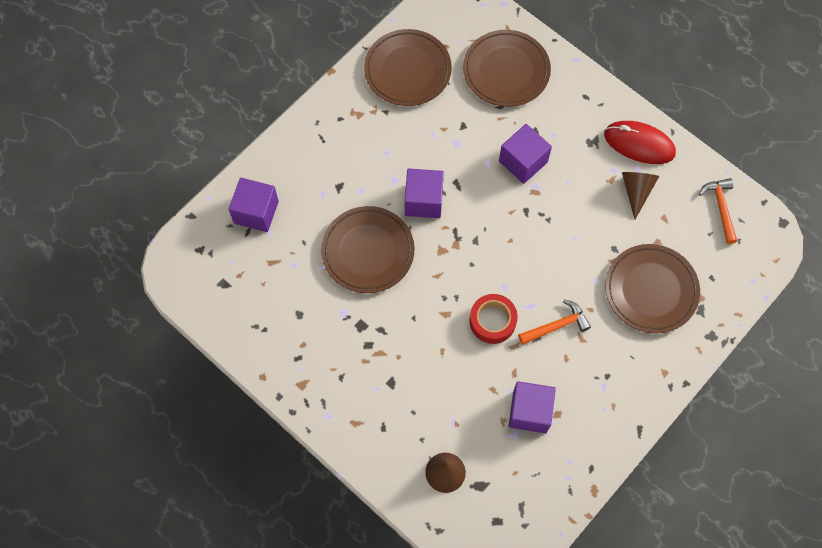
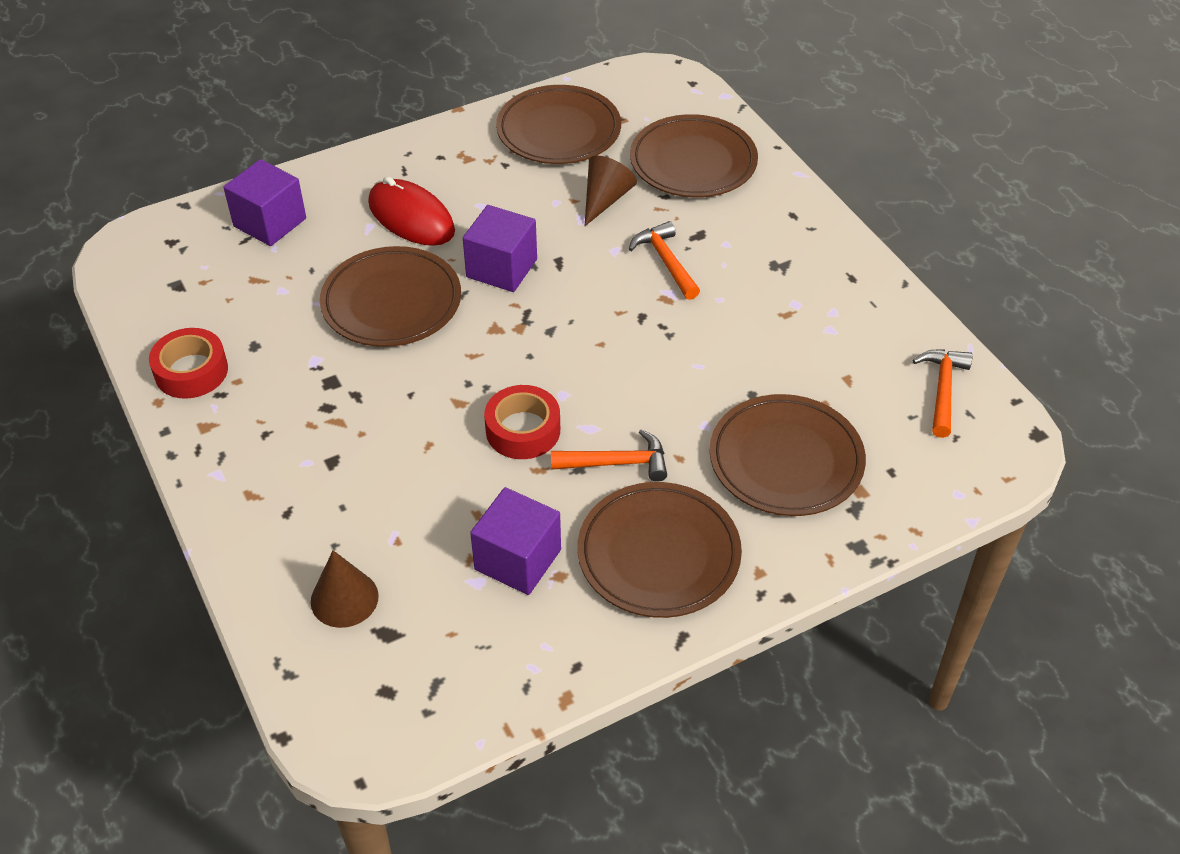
camera: 20 degrees right, 20 degrees down
purple cube [499,124,552,184] -> orange hammer [629,221,700,300]
red mouse [604,121,676,164] -> red mouse moved to [368,176,455,246]
brown cone [622,172,659,220] -> brown cone moved to [585,156,637,226]
none -> red tape [149,328,228,399]
none -> brown plate [577,482,742,618]

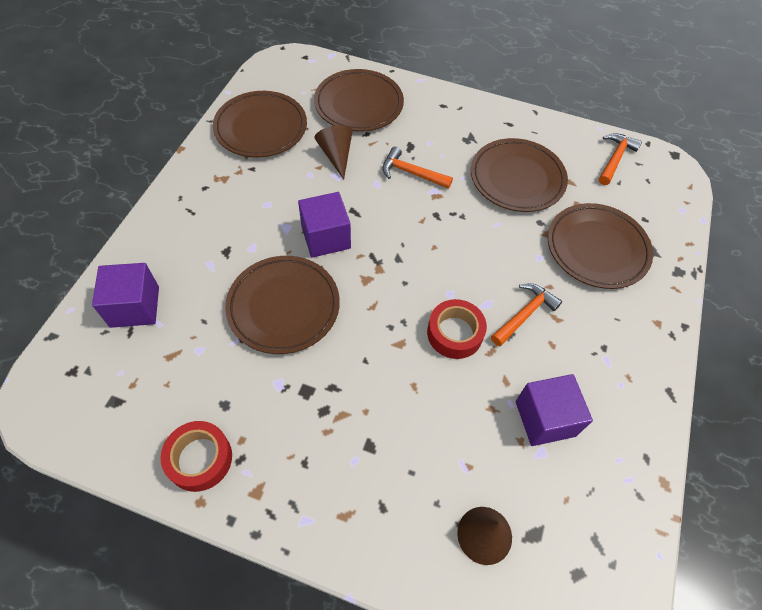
camera: 45 degrees left, 10 degrees up
red mouse [368,176,455,246] -> none
brown plate [577,482,742,618] -> brown plate moved to [471,138,568,212]
orange hammer [912,349,973,438] -> orange hammer turned 60 degrees clockwise [599,133,642,185]

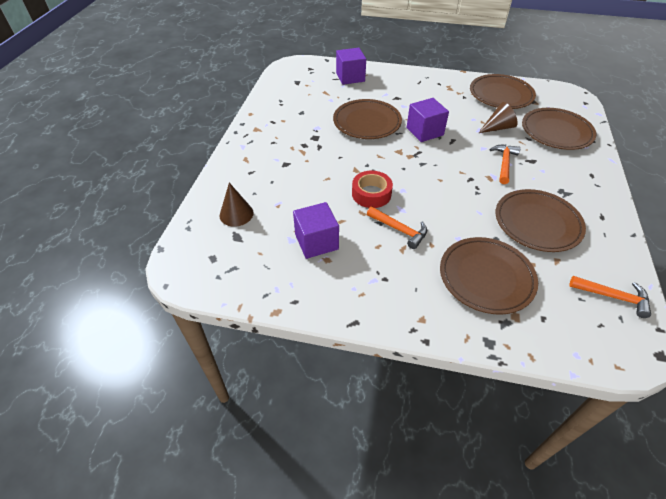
camera: 85 degrees right, 10 degrees down
red tape [161,421,232,492] -> none

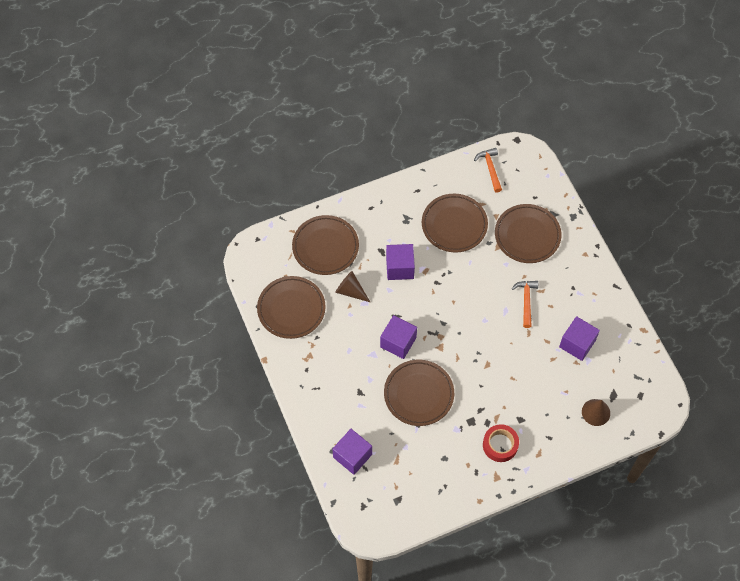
camera: 125 degrees left, 15 degrees up
red tape [352,171,393,208] -> red tape moved to [483,424,519,462]
orange hammer [489,145,521,184] -> purple cube [386,244,415,280]

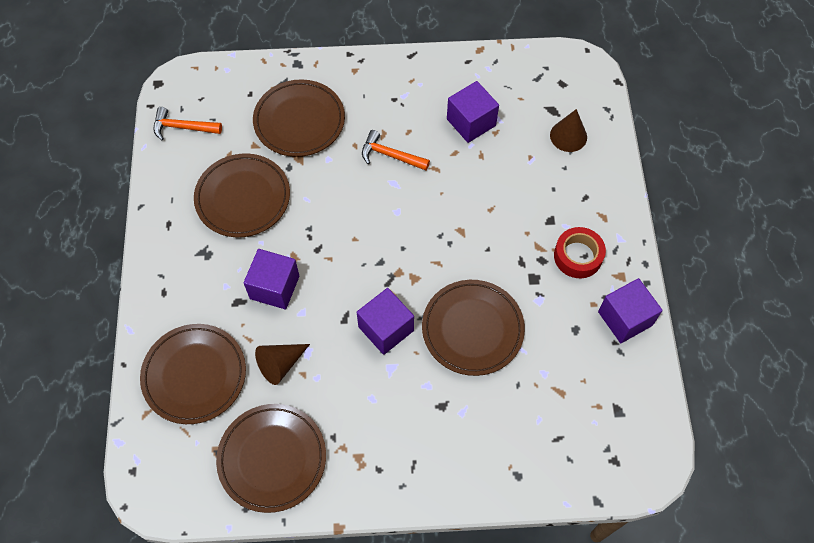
camera: 70 degrees left, 0 degrees up
purple cube [332,429,372,475] -> purple cube moved to [598,278,663,343]

